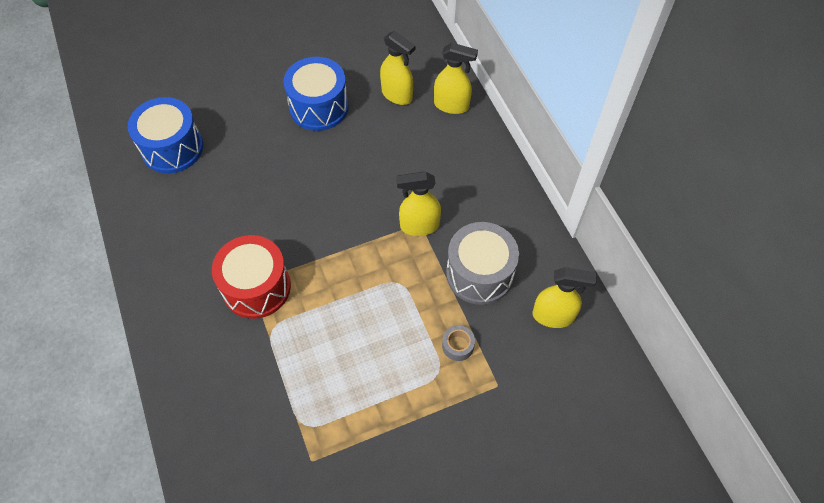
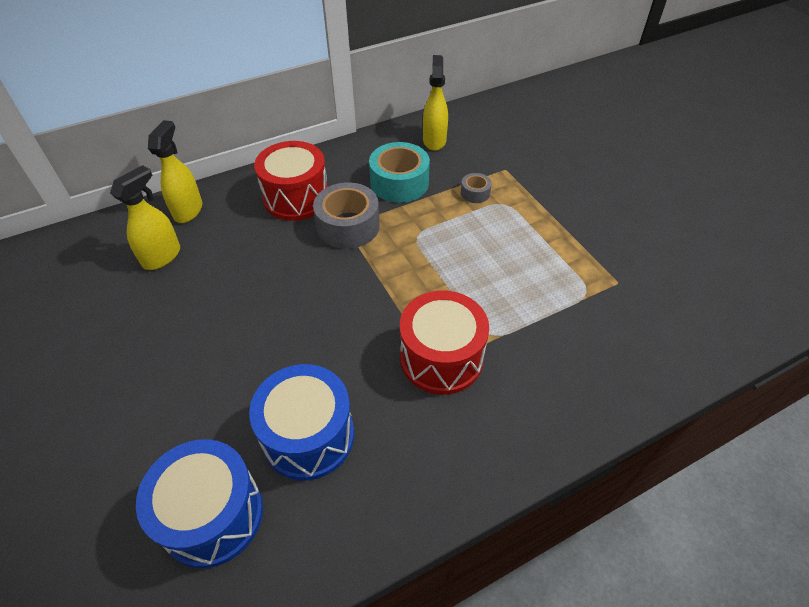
camera: 95 degrees left, 10 degrees down
blue drum [284,57,349,131] -> blue drum moved to [249,364,354,481]
yellow spray bottle [396,171,441,236] -> grey tape [313,182,380,249]
grey drum [446,222,519,305] -> turquoise tape [369,142,430,203]
none -> red drum [254,141,328,221]

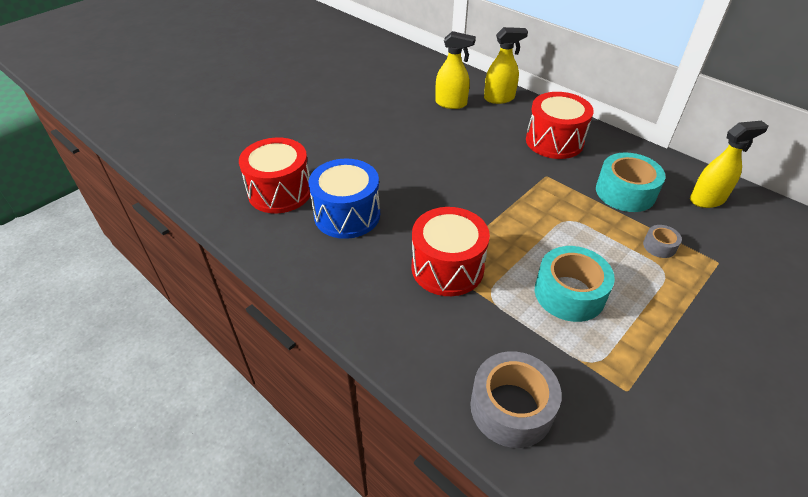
camera: 70 degrees right, 5 degrees down
blue drum [136,439,263,568] -> red drum [239,137,311,213]
grey tape [313,182,380,249] -> grey tape moved to [470,351,562,448]
none -> turquoise tape [535,246,615,322]

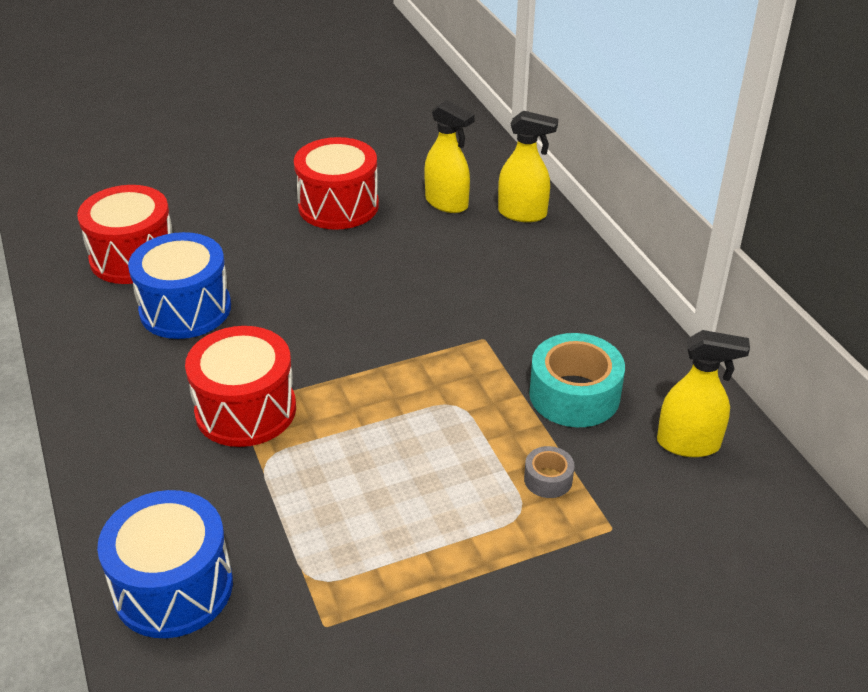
camera: 25 degrees right, 5 degrees down
grey tape [470,351,562,448] -> blue drum [97,490,233,638]
red drum [526,92,594,159] -> red drum moved to [294,137,379,230]
turquoise tape [535,246,615,322] -> none

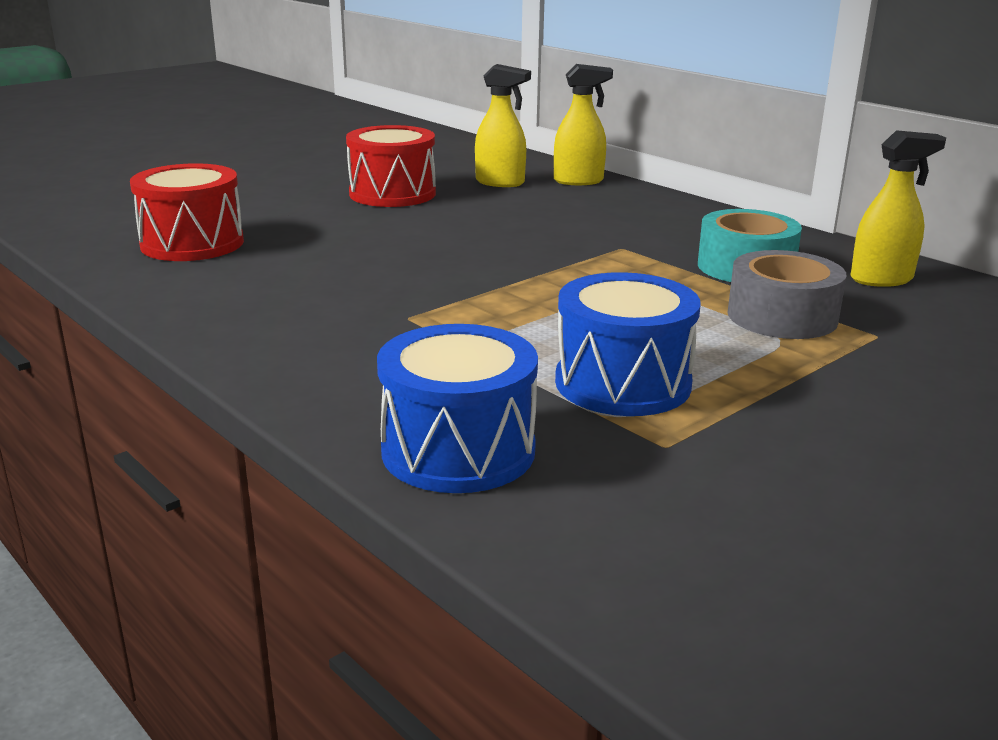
camera: 20 degrees left, 15 degrees down
blue drum [128,232,231,339] -> blue drum moved to [555,272,701,416]
red drum [185,326,296,447] -> none
grey tape [524,446,574,498] -> grey tape [727,250,847,339], size x2.03

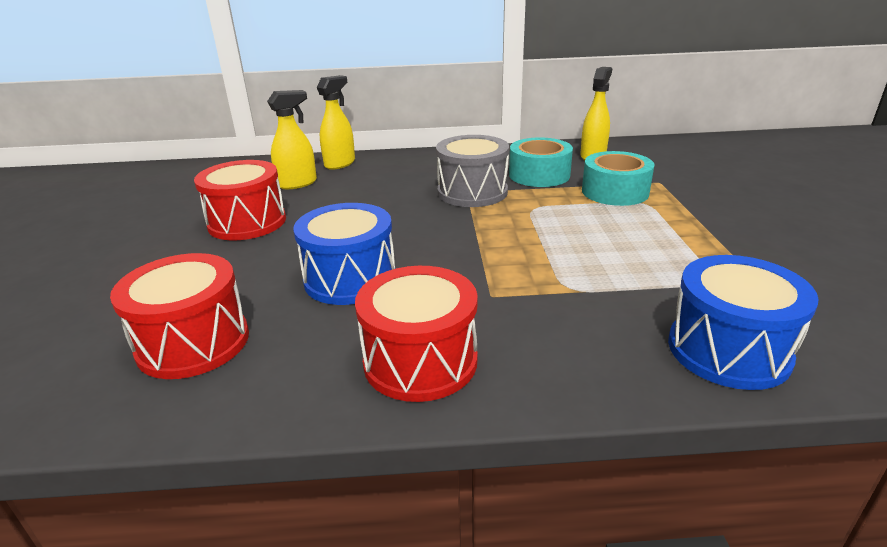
camera: 50 degrees left, 5 degrees up
blue drum [555,272,701,416] -> blue drum moved to [293,203,395,305]
grey tape [727,250,847,339] -> turquoise tape [582,151,655,206]
none -> red drum [355,266,478,402]
none -> grey drum [436,135,509,207]

